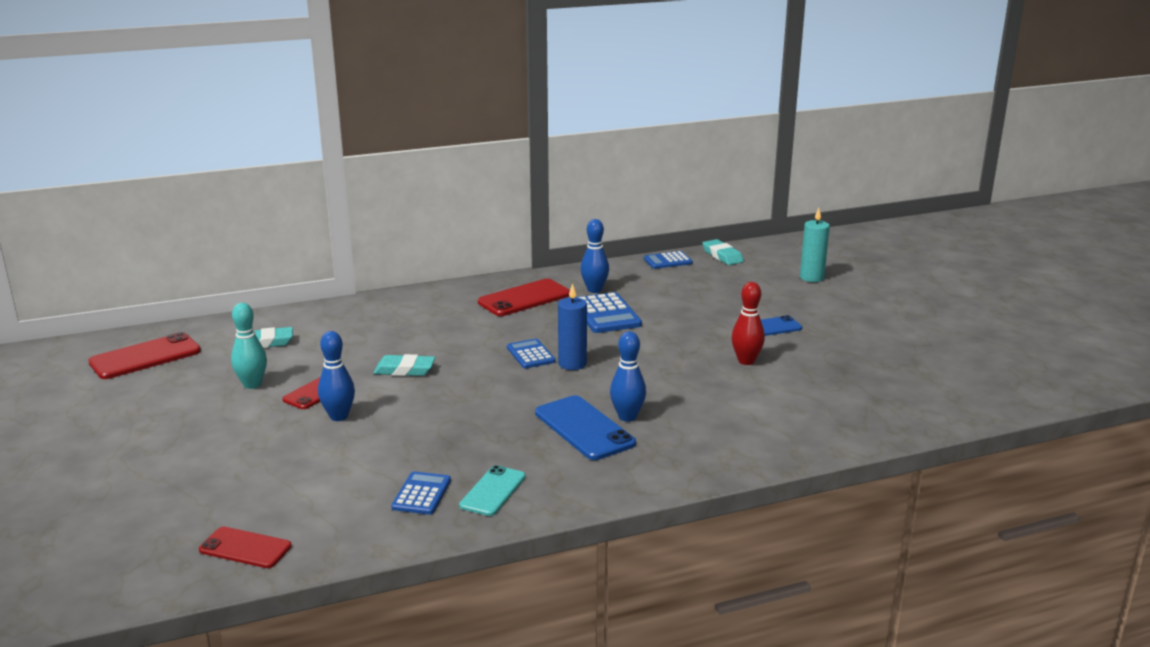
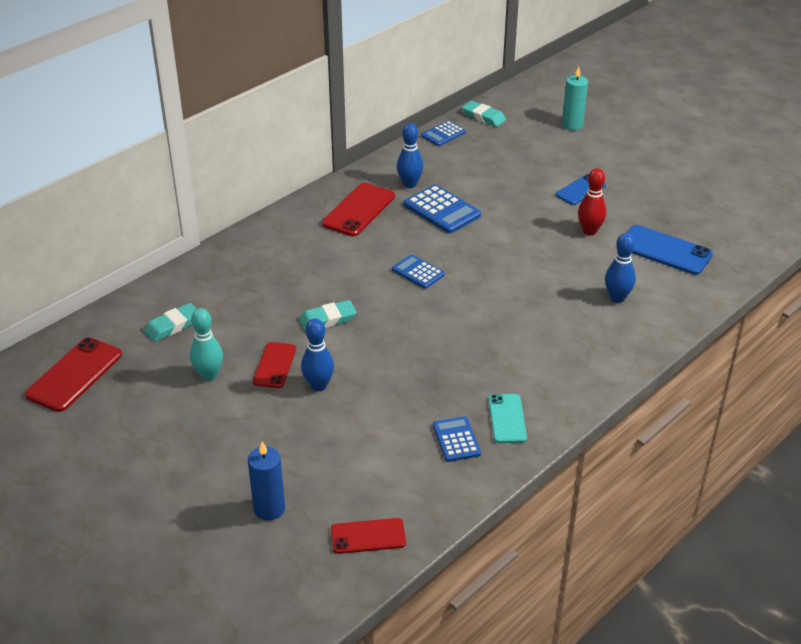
camera: 25 degrees left, 15 degrees up
blue phone [535,395,636,460] -> blue phone moved to [627,225,713,275]
blue candle [558,283,587,370] -> blue candle moved to [248,441,285,520]
blue bowling pin [610,331,646,422] -> blue bowling pin moved to [605,233,636,303]

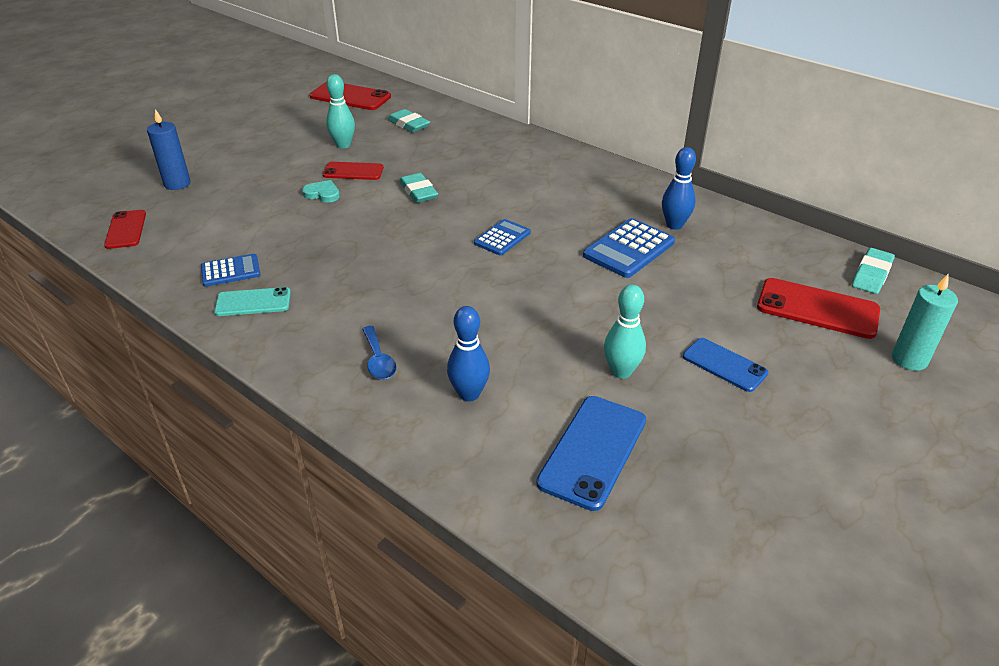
camera: 85 degrees right, 0 degrees up
blue bowling pin [301,318,334,391] -> turquoise heart [302,180,340,203]
red phone [322,183,395,236] -> red phone moved to [757,278,880,339]
blue calculator [421,121,466,146] -> none
red bowling pin [578,168,607,235] -> turquoise bowling pin [604,285,646,379]
none -> blue spoon [362,326,397,380]

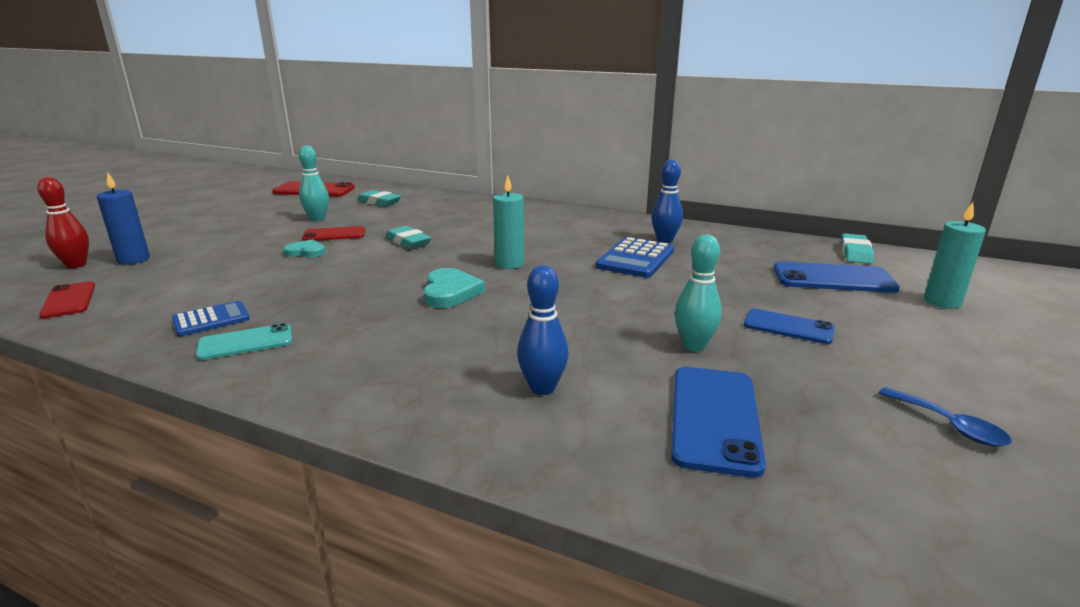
camera: 15 degrees left, 15 degrees down
blue spoon [362,326,397,380] -> blue spoon moved to [878,387,1012,446]
blue calculator [474,219,531,255] -> turquoise candle [493,175,524,269]
red phone [757,278,880,339] -> blue phone [773,261,900,293]
none -> red bowling pin [37,177,89,268]
none -> turquoise heart [423,268,485,308]

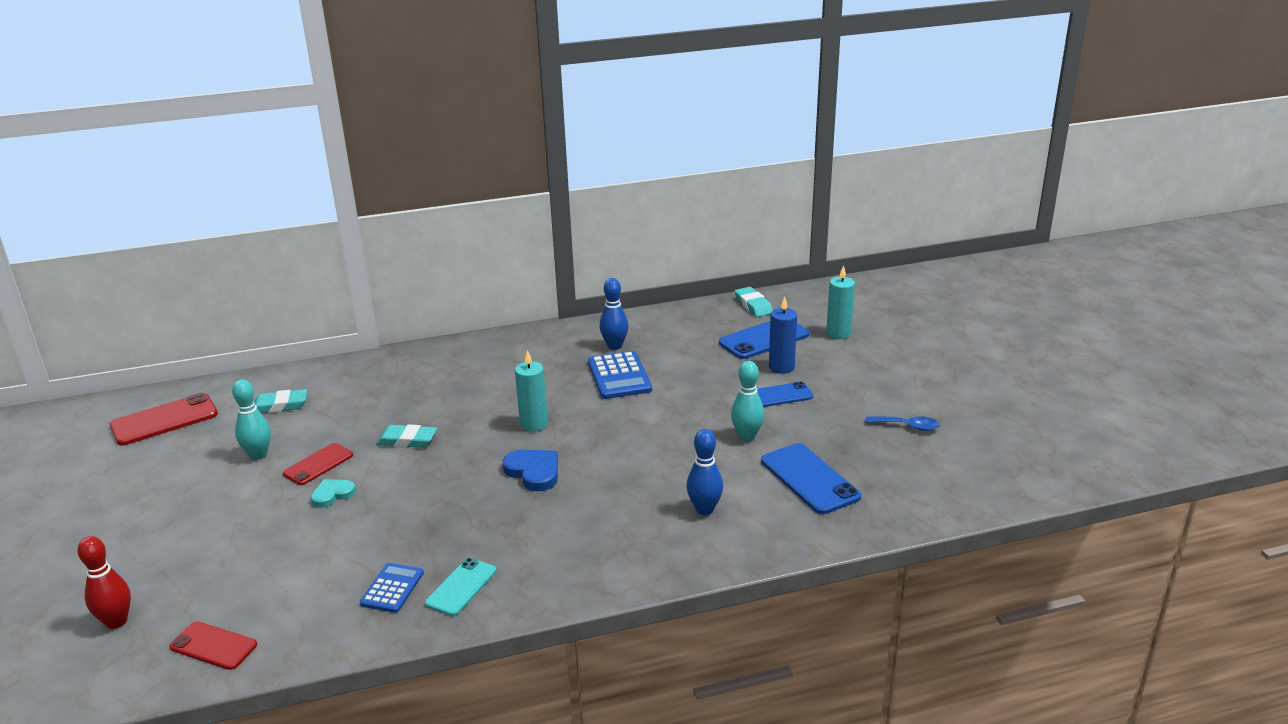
camera: 40 degrees left, 5 degrees up
blue candle [97,172,150,265] -> blue candle moved to [769,297,797,374]
turquoise heart [423,268,485,308] -> blue heart [503,450,558,491]

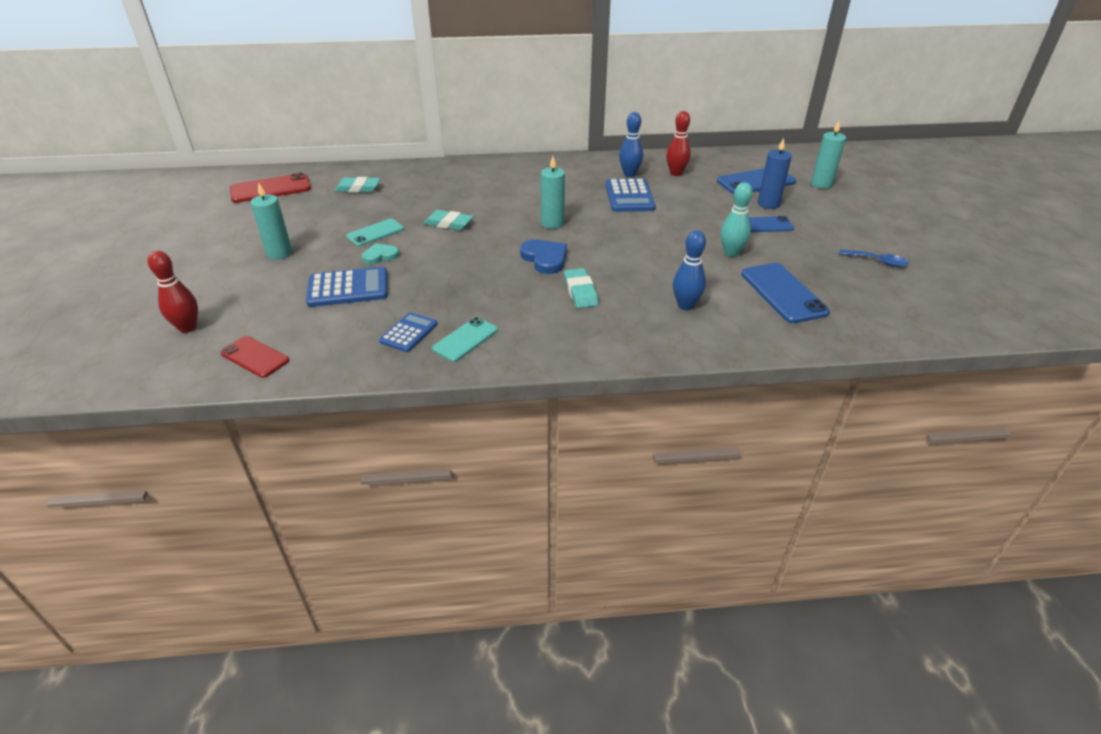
camera: 10 degrees right, 10 degrees up
turquoise bowling pin [232,380,271,460] -> none
red phone [283,443,353,485] -> turquoise phone [346,219,404,246]
turquoise eraser [735,287,773,317] -> turquoise eraser moved to [564,268,598,308]
none -> turquoise candle [250,182,292,260]
none -> blue calculator [306,267,388,307]
none -> red bowling pin [666,111,691,176]

